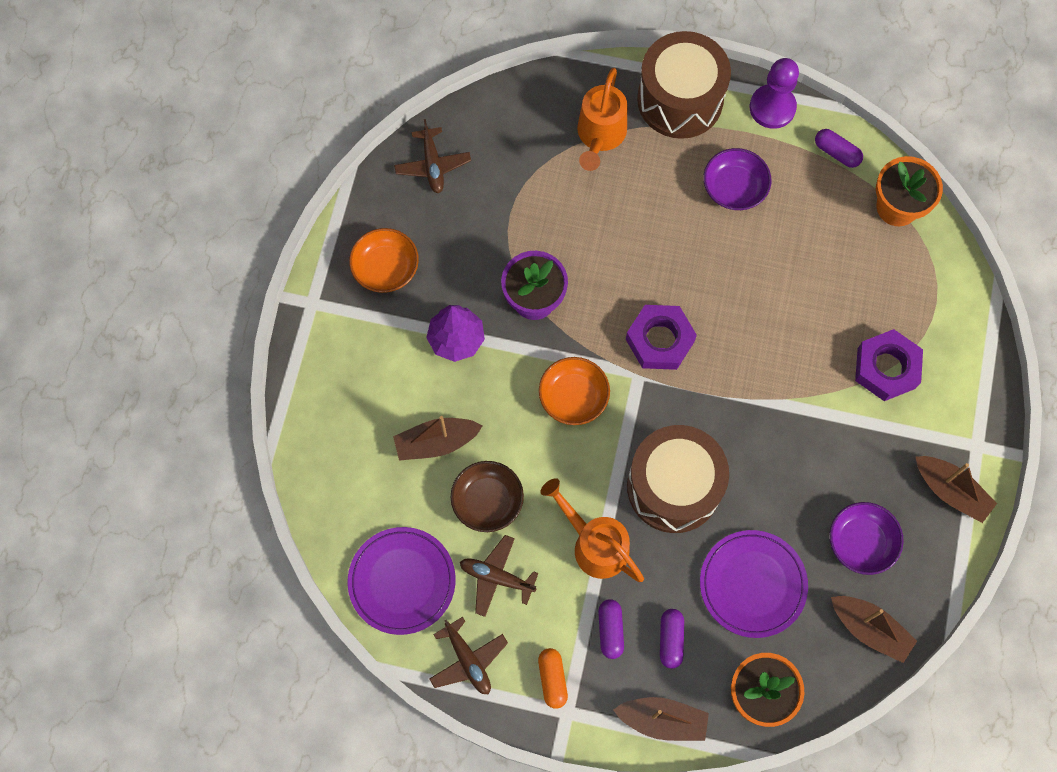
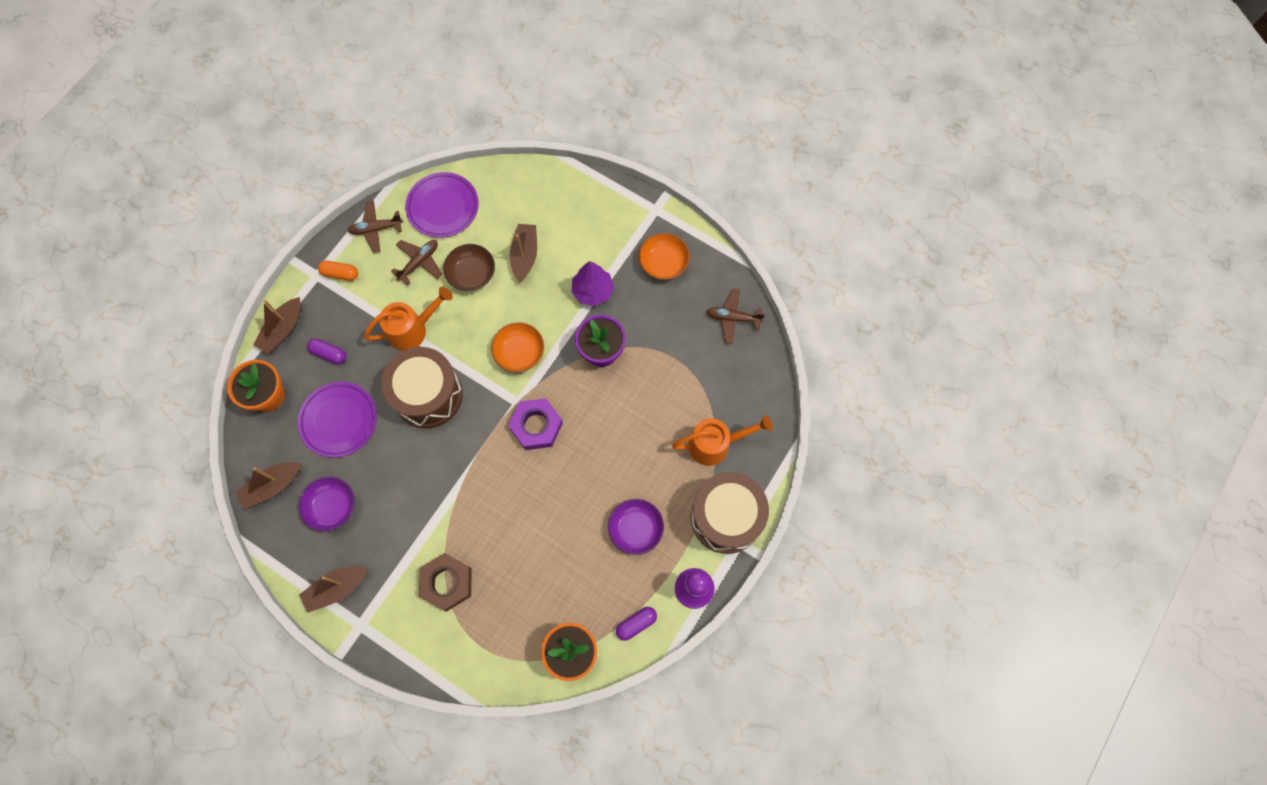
camera: 110 degrees right, 0 degrees up
orange watering can [577,68,627,171] -> orange watering can turned 135 degrees clockwise [672,415,773,466]
purple capsule [598,599,624,659] -> none
purple nut [855,329,923,401] -> brown nut [419,553,472,612]

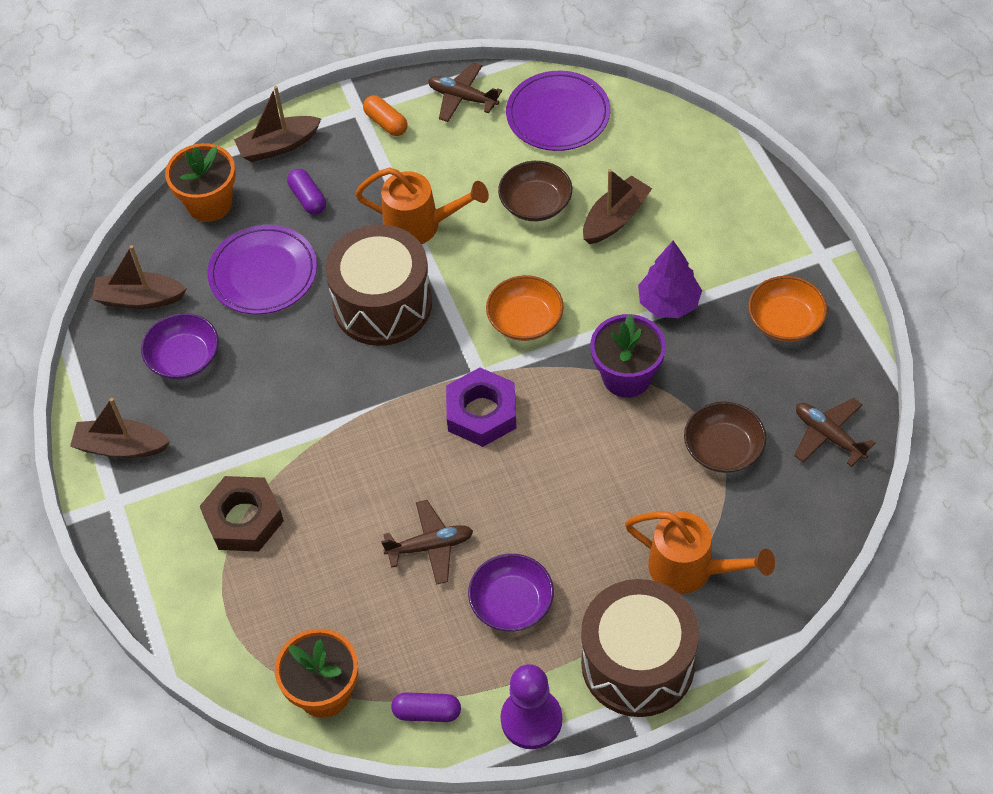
camera: 40 degrees right, 15 degrees down
brown plane [391,240,442,285] -> brown plane moved to [381,500,473,585]
none -> brown bowl [684,402,766,473]

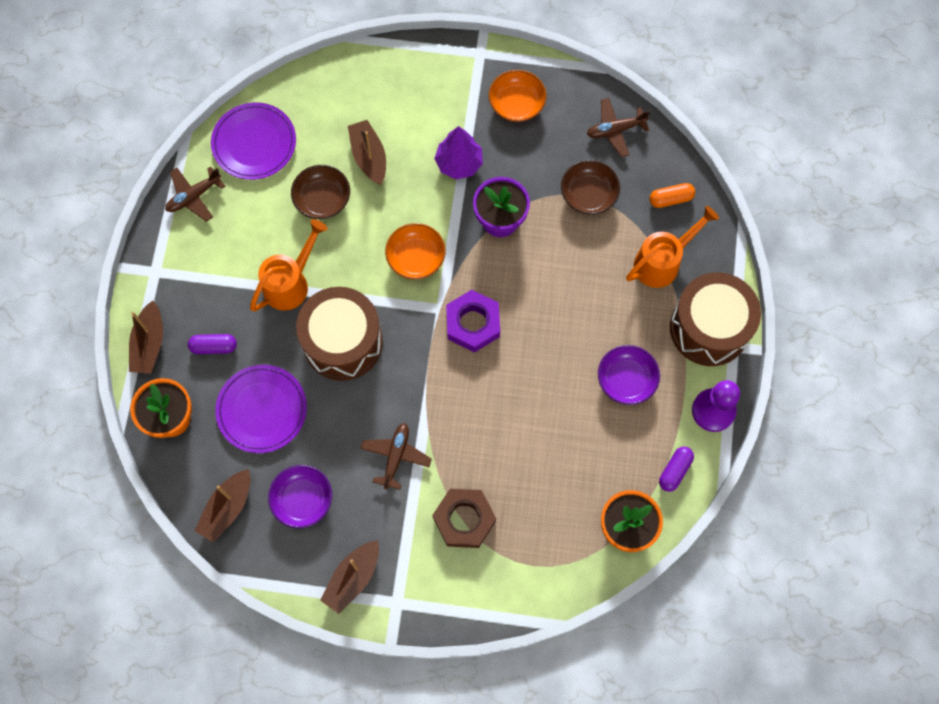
camera: 65 degrees left, 15 degrees up
orange capsule [363,95,408,136] -> orange capsule moved to [649,183,695,208]
brown plane [381,500,473,585] -> brown plane moved to [360,423,432,490]

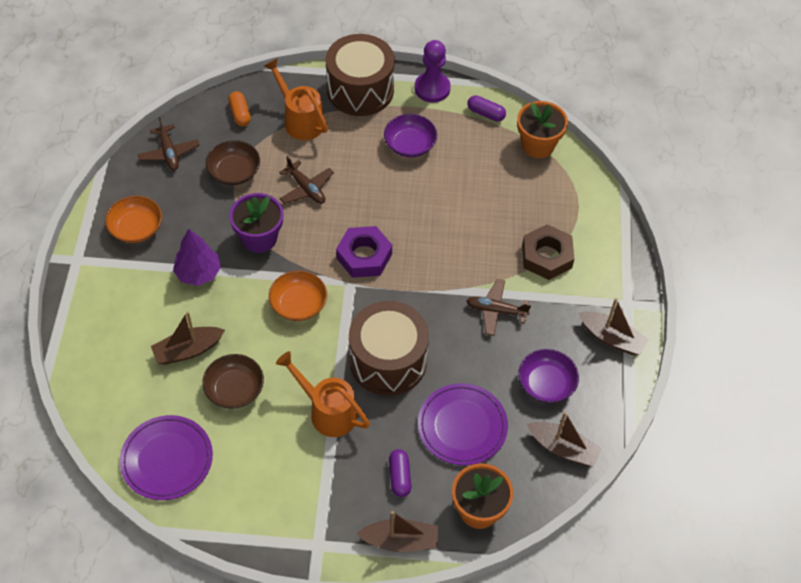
camera: 95 degrees left, 15 degrees down
brown plane [165,166,225,222] -> brown plane moved to [279,156,334,204]

